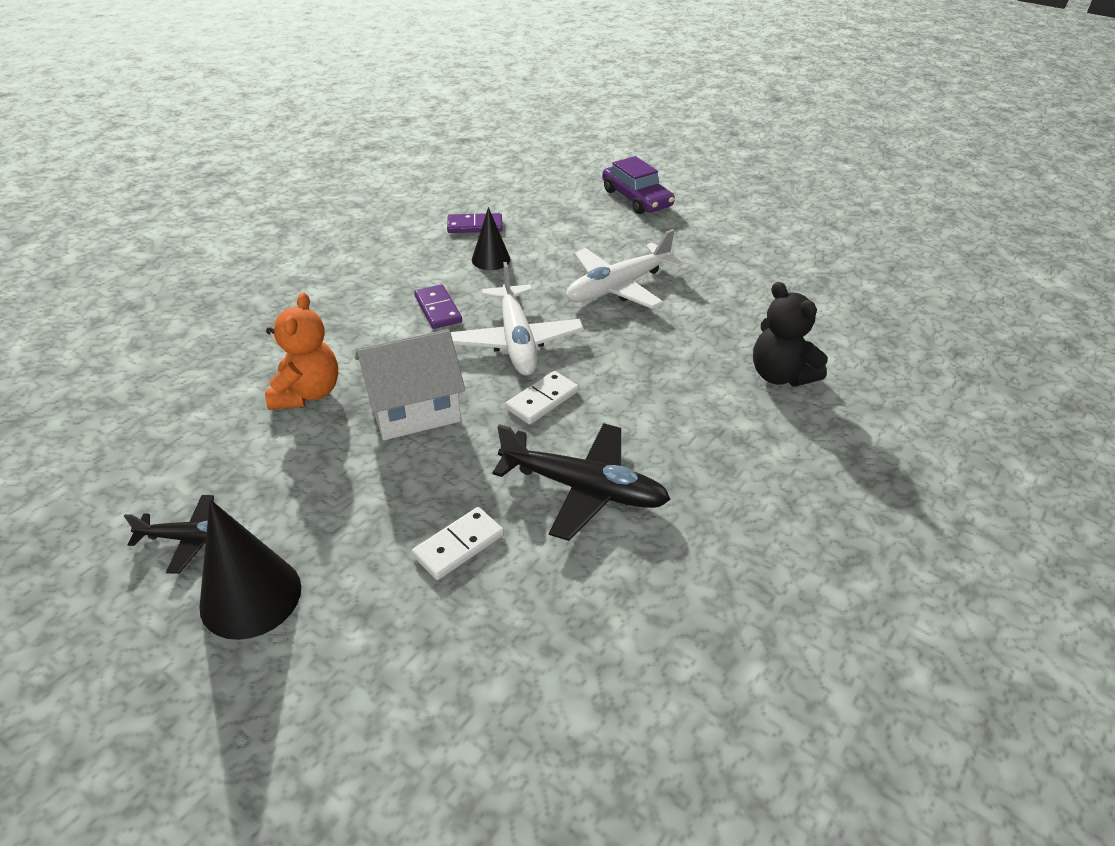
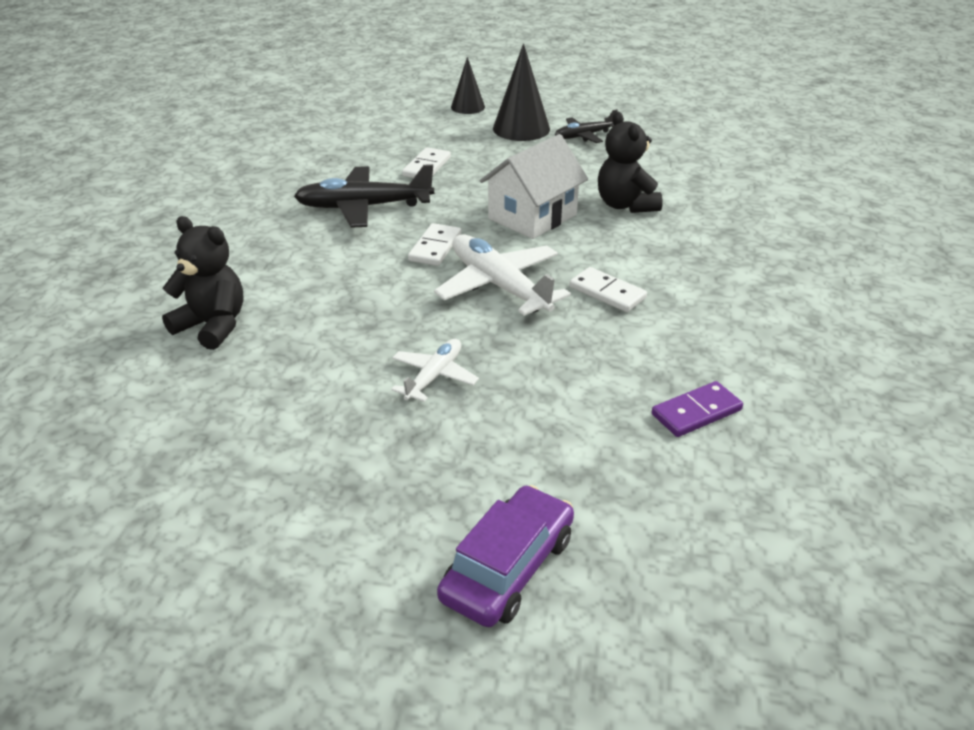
camera: 155 degrees right, 5 degrees down
orange teddy bear [265,292,338,410] -> black teddy bear [598,111,663,213]
purple domino [414,284,462,329] -> white domino [570,267,647,312]
black cone [472,207,510,270] -> black cone moved to [451,57,485,114]
white plane [566,229,684,309] -> white plane [391,339,479,402], size x0.58
purple car [602,156,675,214] -> purple car turned 90 degrees clockwise [437,485,574,627]

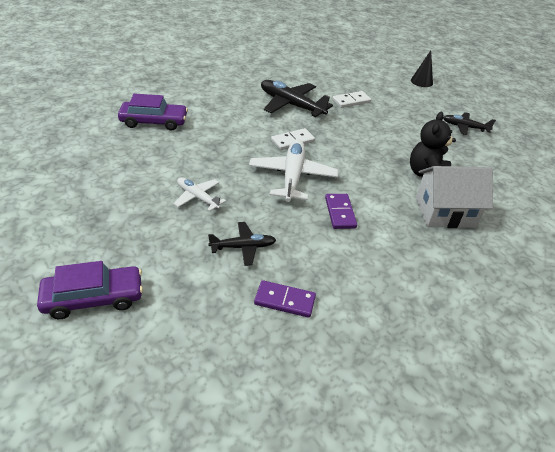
camera: 40 degrees right, 5 degrees up
black teddy bear [162,216,244,350] -> purple car [118,94,188,130]
white plane [391,339,479,402] -> white plane turned 120 degrees counterclockwise [173,177,226,211]
white house [480,134,588,239] -> white house moved to [416,166,493,228]
black cone [493,43,550,141] -> none
white domino [570,267,647,312] -> purple domino [325,194,357,229]
none -> black plane [208,222,276,266]

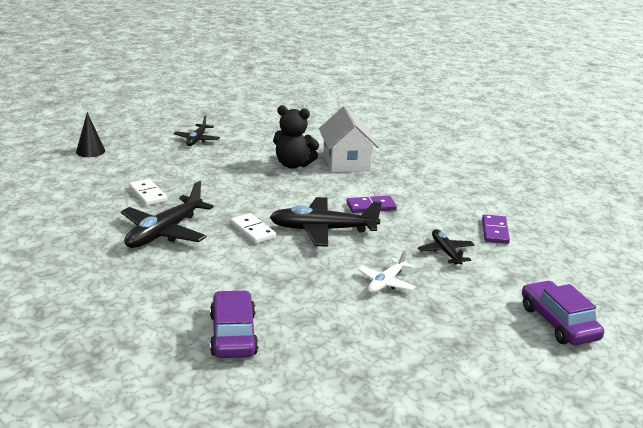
camera: 95 degrees left, 15 degrees down
white plane [249,139,338,202] -> black plane [270,197,382,247]

